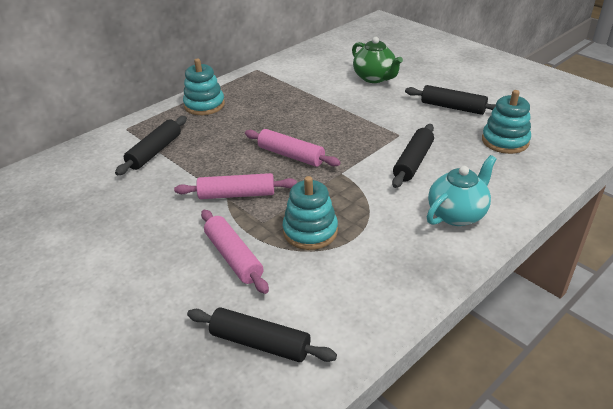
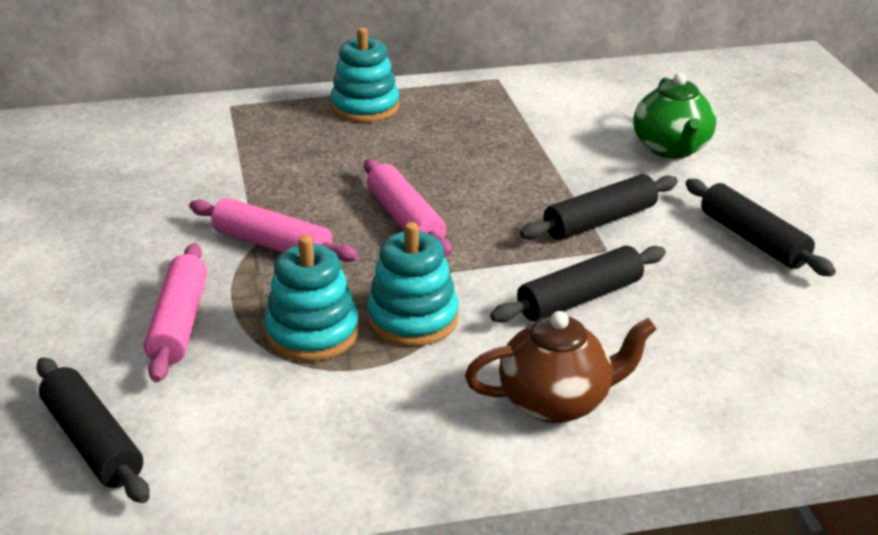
camera: 30 degrees right, 5 degrees down
black rolling pin [115,116,187,175] -> black rolling pin moved to [520,174,678,240]
turquoise teapot [427,155,496,226] -> brown teapot [465,311,656,423]
turquoise stacking toy [482,90,531,154] -> turquoise stacking toy moved to [367,222,459,346]

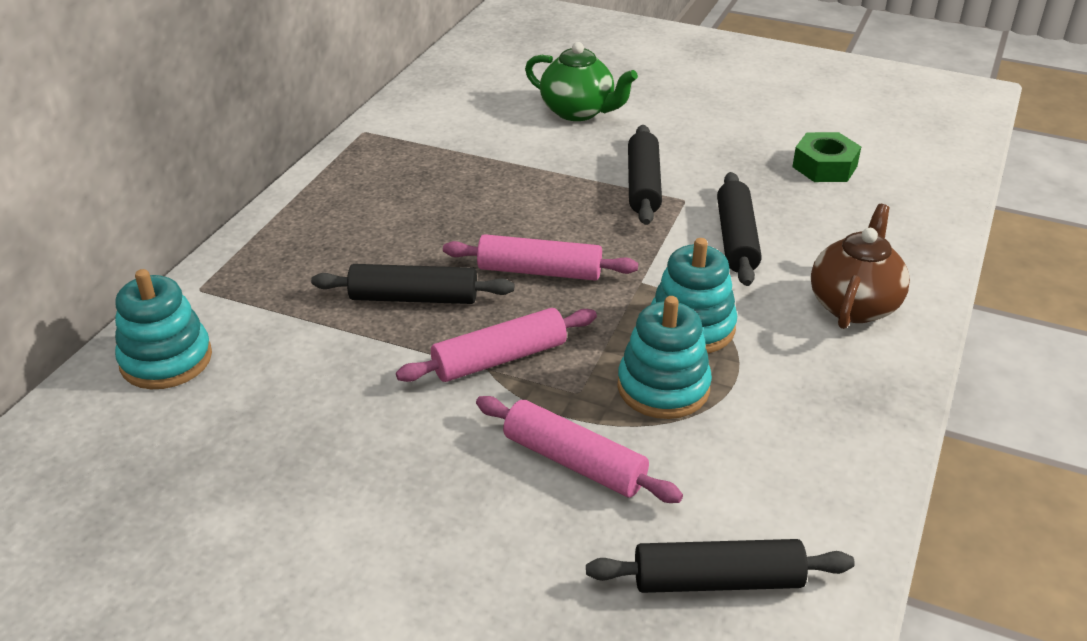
camera: 55 degrees left, 5 degrees up
turquoise stacking toy [330,27,400,123] -> turquoise stacking toy moved to [115,269,212,389]
black rolling pin [685,179,836,276] -> black rolling pin moved to [311,264,514,304]
none -> green nut [792,132,861,182]

